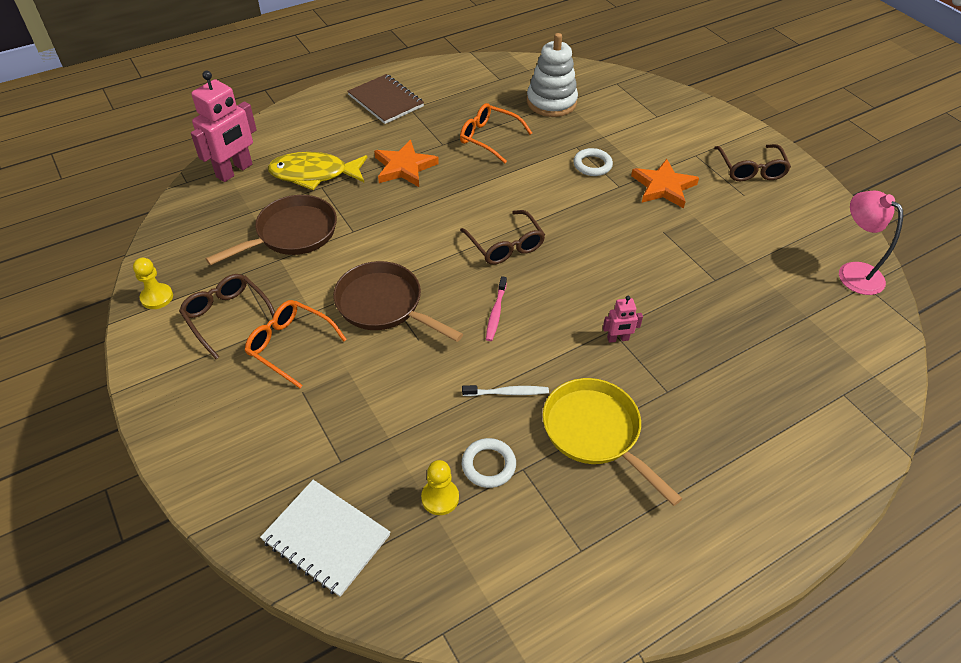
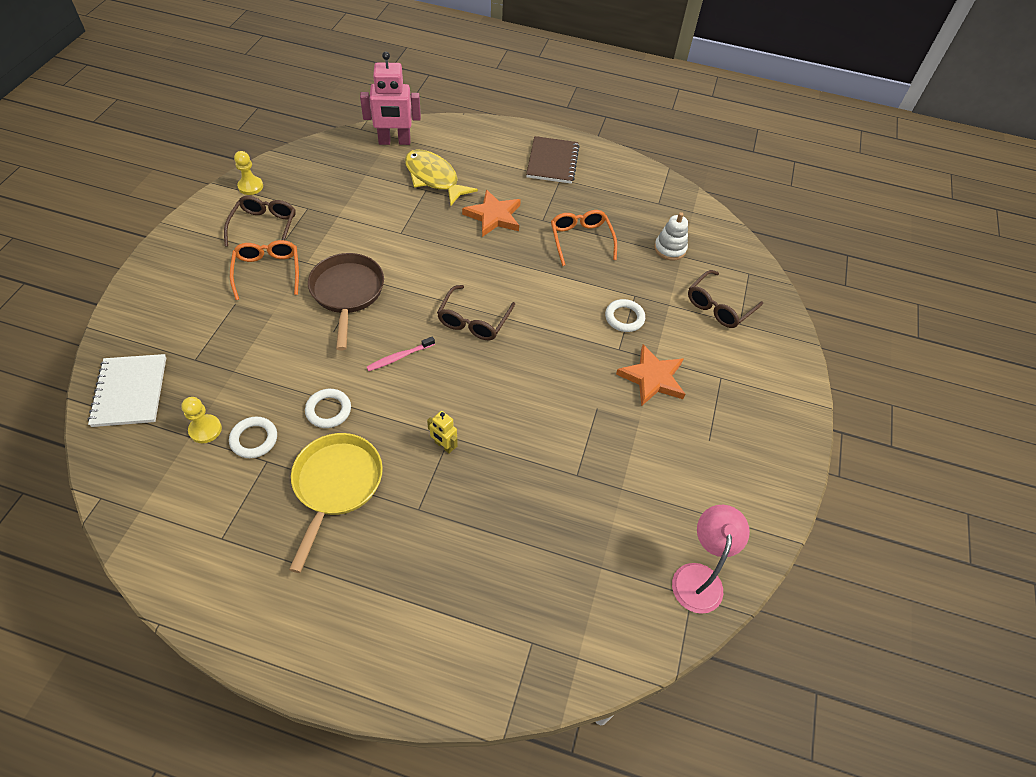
camera: 45 degrees right, 5 degrees up
brown pan [206,195,337,266] -> none
white toothbrush [462,385,549,396] -> white ring [305,389,351,428]
white stacking toy [527,33,578,117] -> white stacking toy [654,212,688,261], size x0.62
pink robot [603,296,643,343] -> yellow robot [427,411,458,454]
brown glasses [714,144,791,181] -> brown glasses moved to [688,270,763,328]

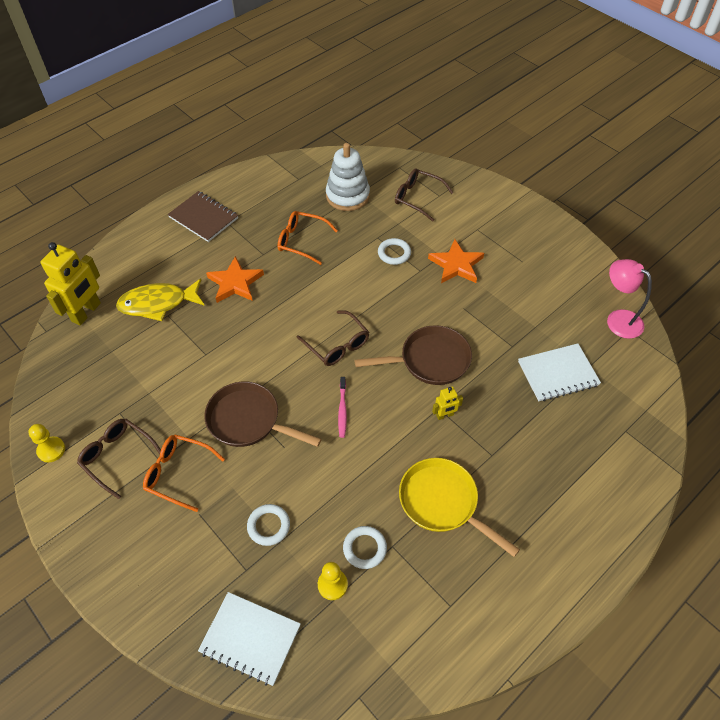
camera: 55 degrees left, 0 degrees up
white ring [305,389,351,428] -> white ring moved to [247,504,290,546]
pink robot [360,52,421,145] -> yellow robot [40,242,101,325]
white stacking toy [654,212,688,261] -> white stacking toy [326,143,370,211], size x1.61
brown glasses [688,270,763,328] -> brown glasses turned 135 degrees clockwise [395,169,454,222]
none -> brown pan [354,325,472,385]
none -> white notebook [518,343,601,401]

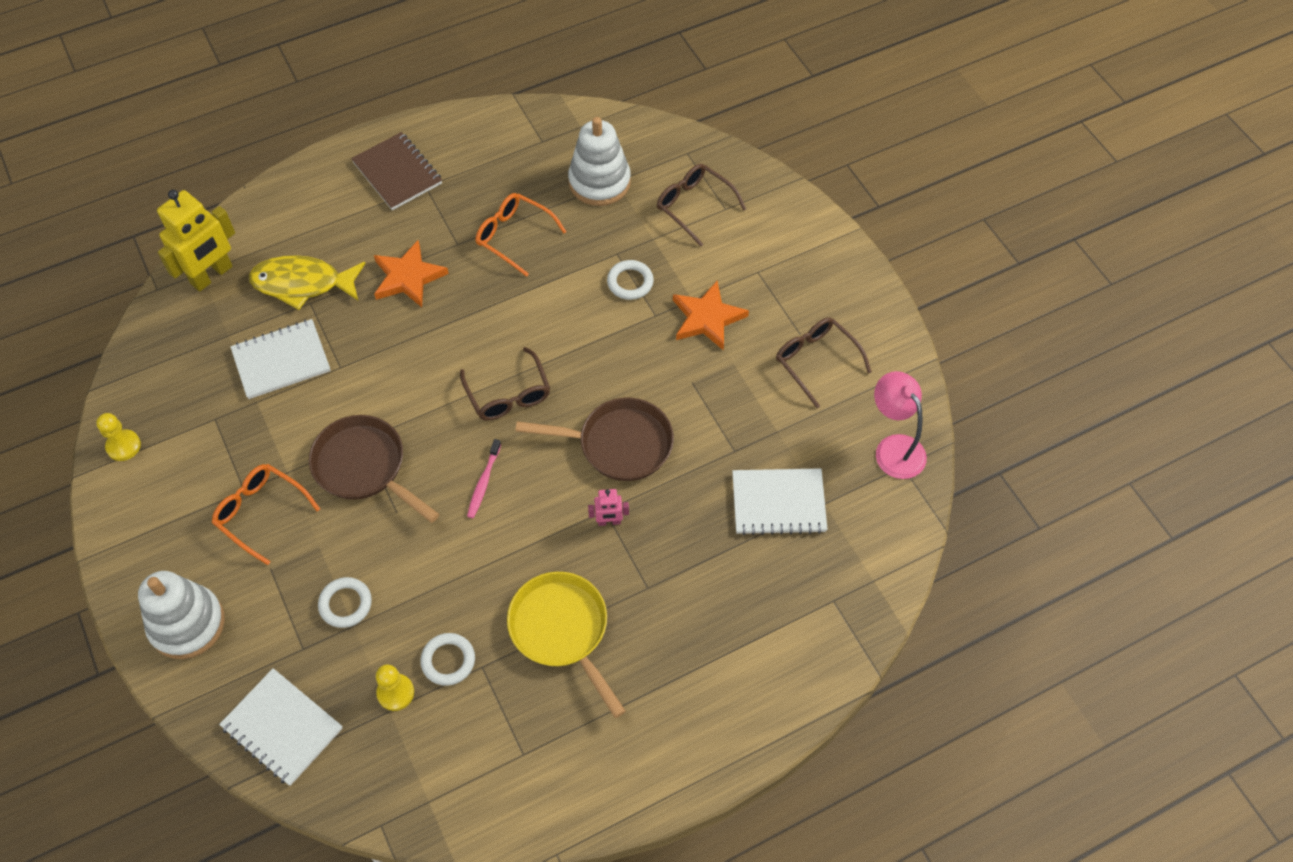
camera: 15 degrees right, 5 degrees up
brown glasses [77,419,161,499] -> brown glasses moved to [776,318,872,408]
yellow robot [432,386,463,420] -> pink robot [588,489,629,526]
none -> white stacking toy [138,571,225,659]
none -> white notebook [230,319,331,399]

